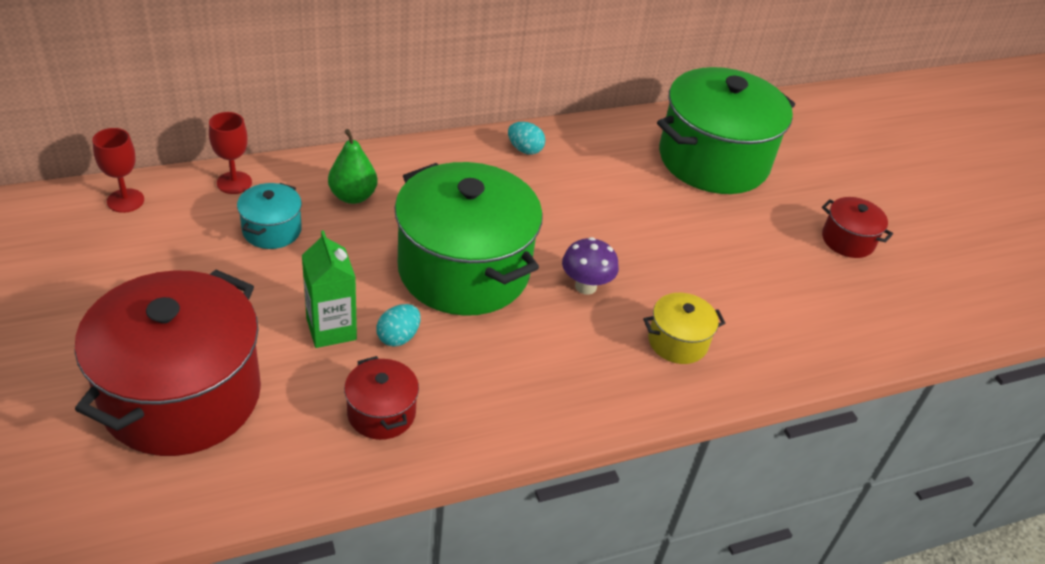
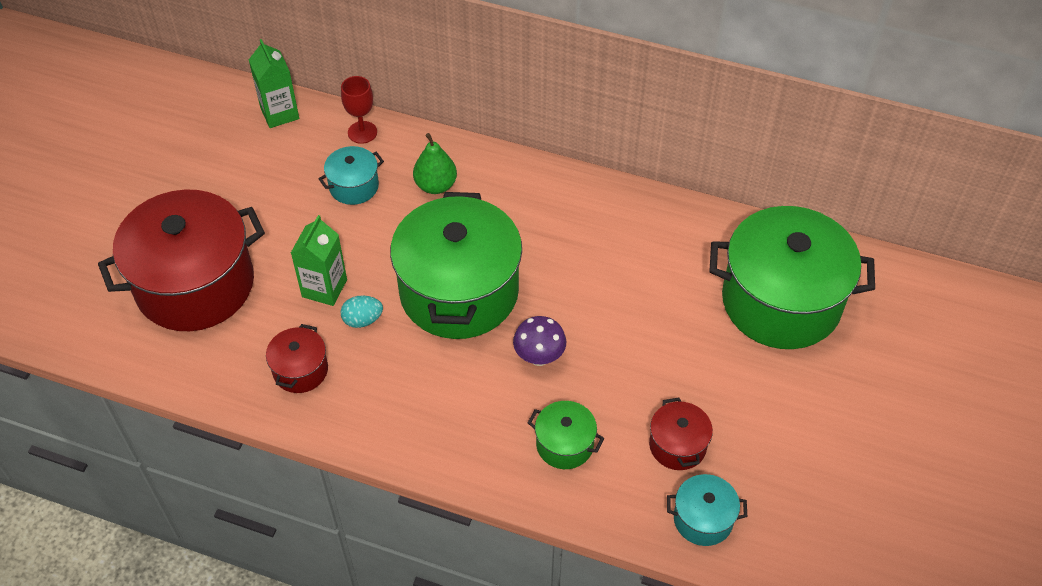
camera: 45 degrees right, 10 degrees up
red goblet [93,128,144,213] -> green carton [249,39,299,128]
turquoise egg [508,122,545,155] -> none
yellow pot [643,293,725,364] -> green pot [528,401,604,469]
red pot [822,197,893,258] -> red pot moved to [649,398,713,470]
none -> turquoise pot [667,474,747,546]

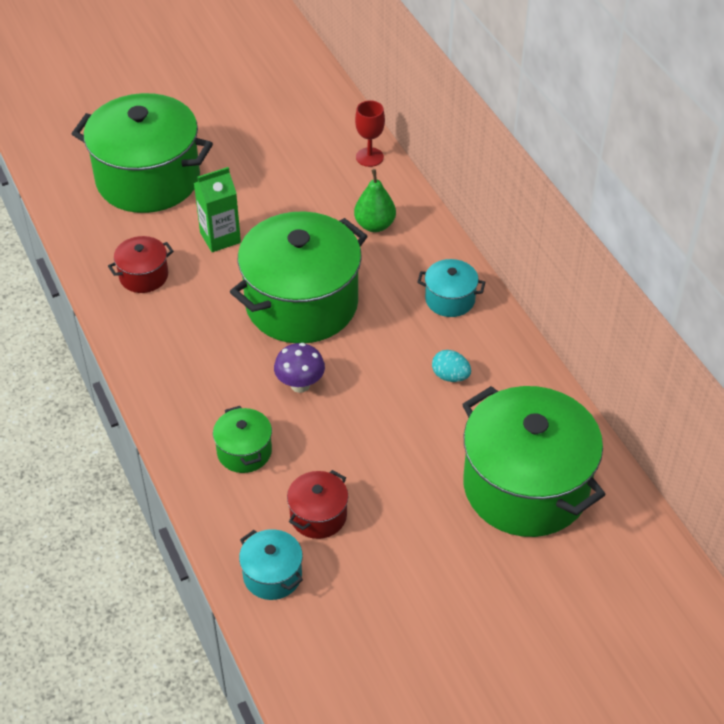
camera: 45 degrees right, 5 degrees down
red pot [98,190,265,331] -> green pot [72,93,213,213]
green carton [249,39,299,128] -> none
turquoise pot [318,146,384,205] -> turquoise pot moved to [417,259,485,317]
turquoise egg [340,295,383,328] -> turquoise egg moved to [432,350,471,382]

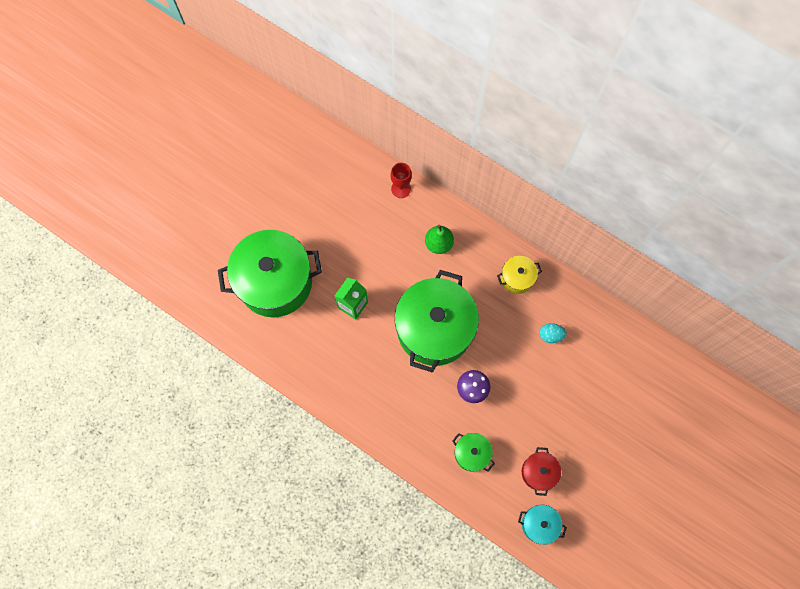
camera: 30 degrees left, 25 degrees up
red pot [108,236,174,293] -> none
turquoise pot [417,259,485,317] -> yellow pot [497,256,542,294]
green pot [462,386,606,537] -> none

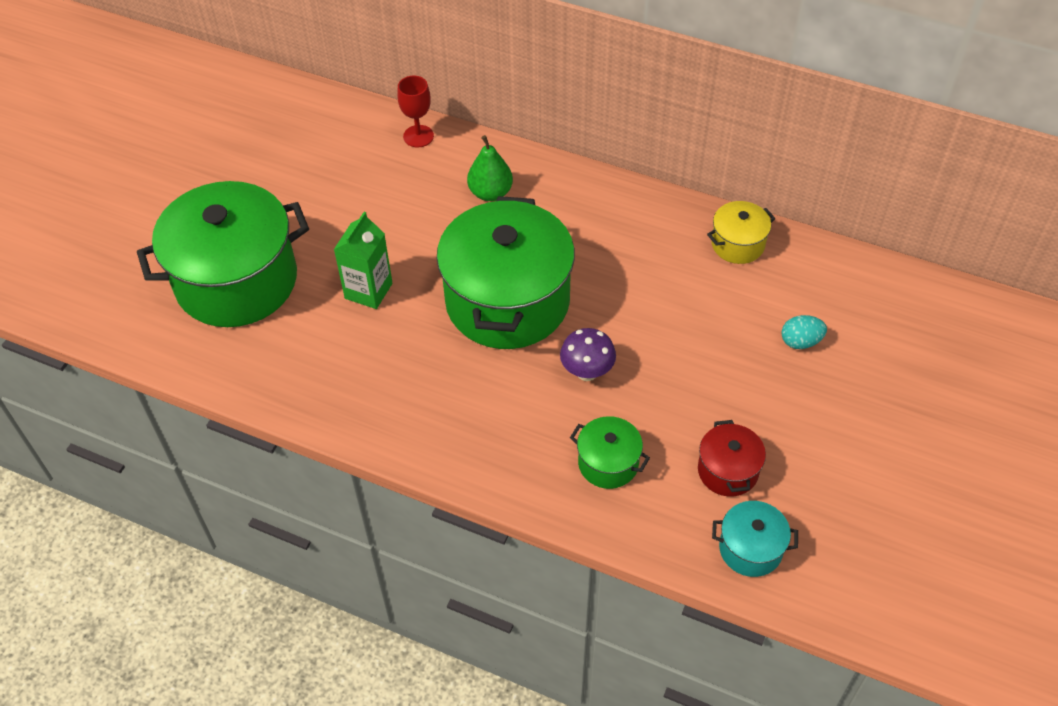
camera: 10 degrees left, 20 degrees down
yellow pot [497,256,542,294] -> yellow pot moved to [707,201,776,264]
turquoise egg [539,323,567,343] -> turquoise egg moved to [781,315,827,349]

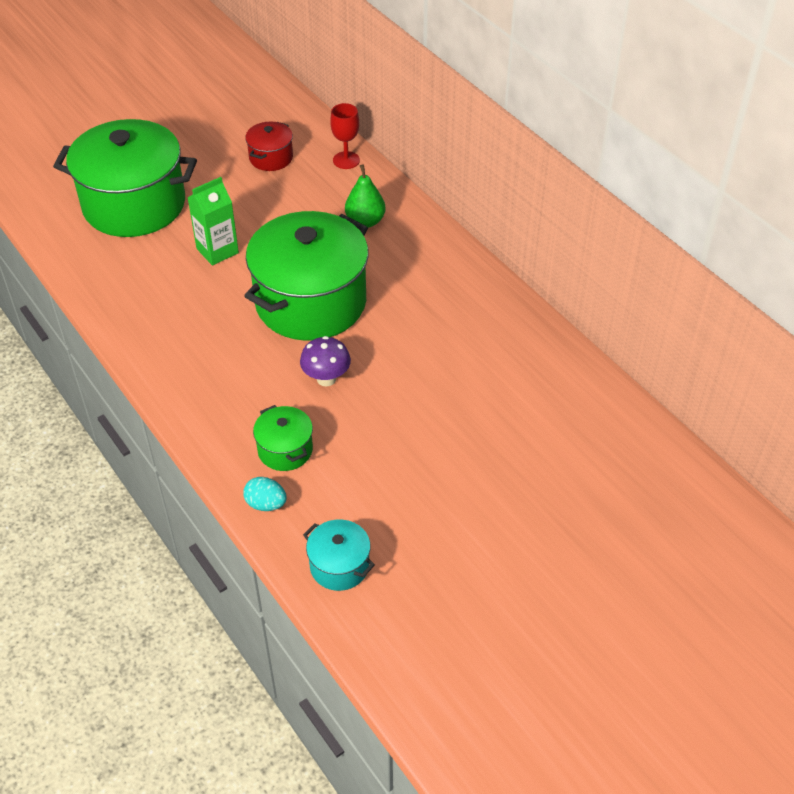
camera: 30 degrees right, 5 degrees down
red pot [698,420,766,497] -> red pot moved to [245,122,293,171]
yellow pot [707,201,776,264] -> none
turquoise egg [781,315,827,349] -> turquoise egg moved to [243,477,287,511]

